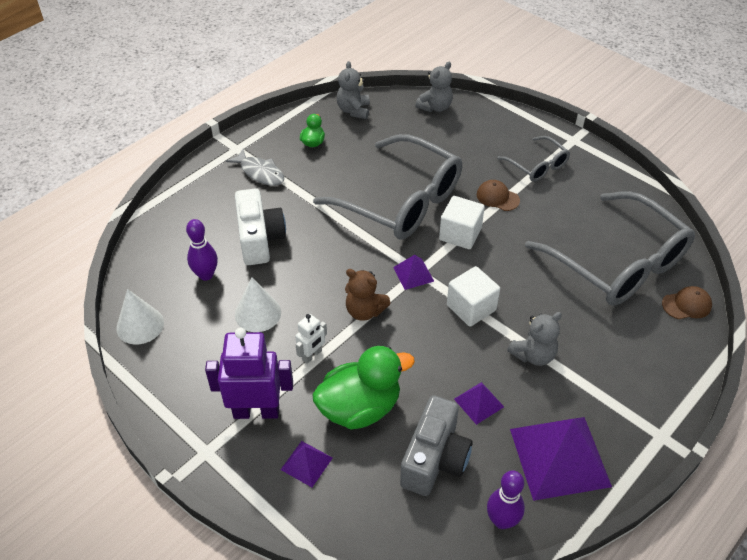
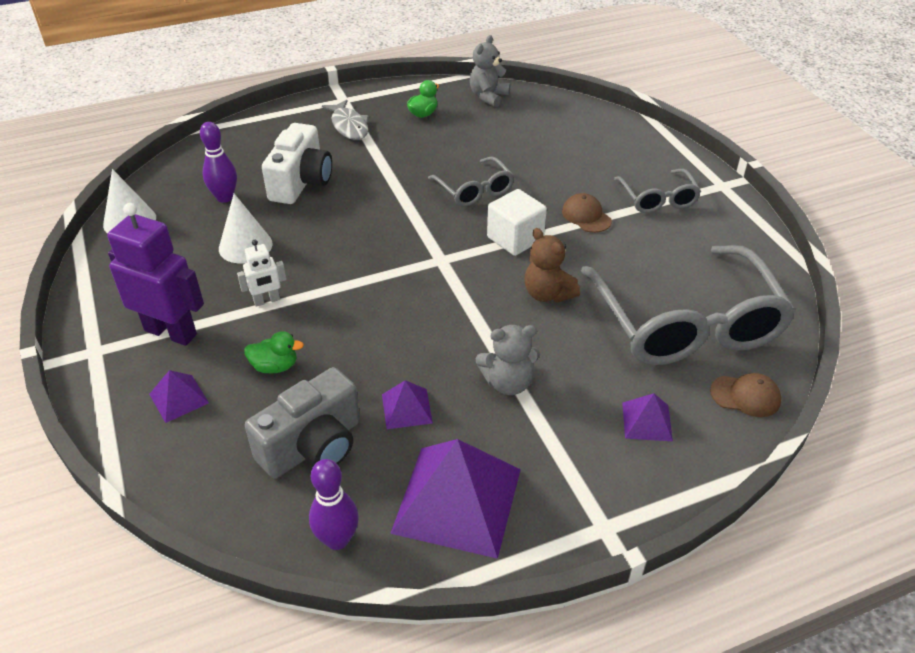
camera: 25 degrees right, 5 degrees down
green duck [312,346,415,429] -> green duck [244,331,304,373], size x0.47
grey glasses [313,134,462,239] -> grey glasses [428,156,514,207], size x0.49
brown teddy bear [345,269,391,321] -> brown teddy bear moved to [525,228,580,303]
purple pyramid [393,255,434,290] -> purple pyramid moved to [622,393,673,441]
grey teddy bear [415,62,453,112] -> none
white cube [447,266,500,327] -> none

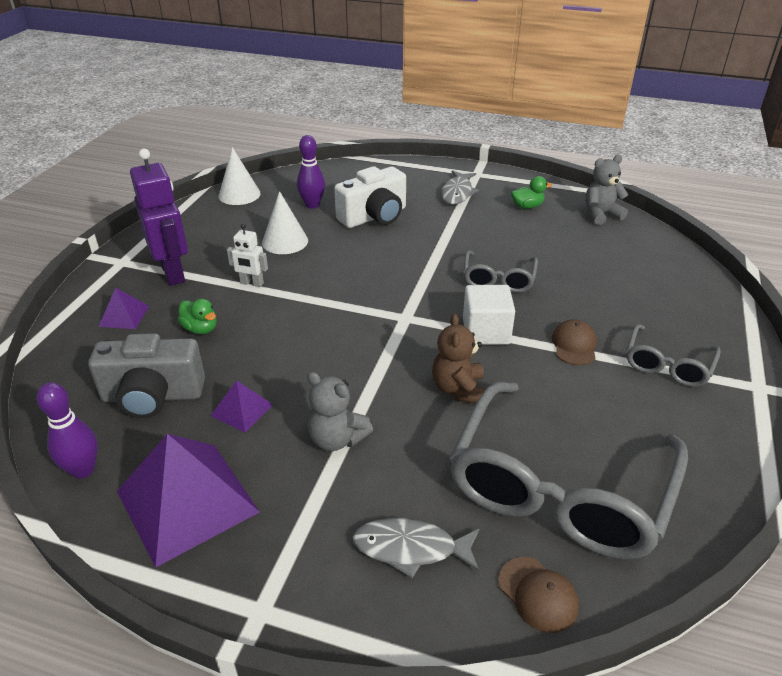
camera: 40 degrees right, 5 degrees down
purple pyramid [622,393,673,441] -> grey fish [353,518,479,578]

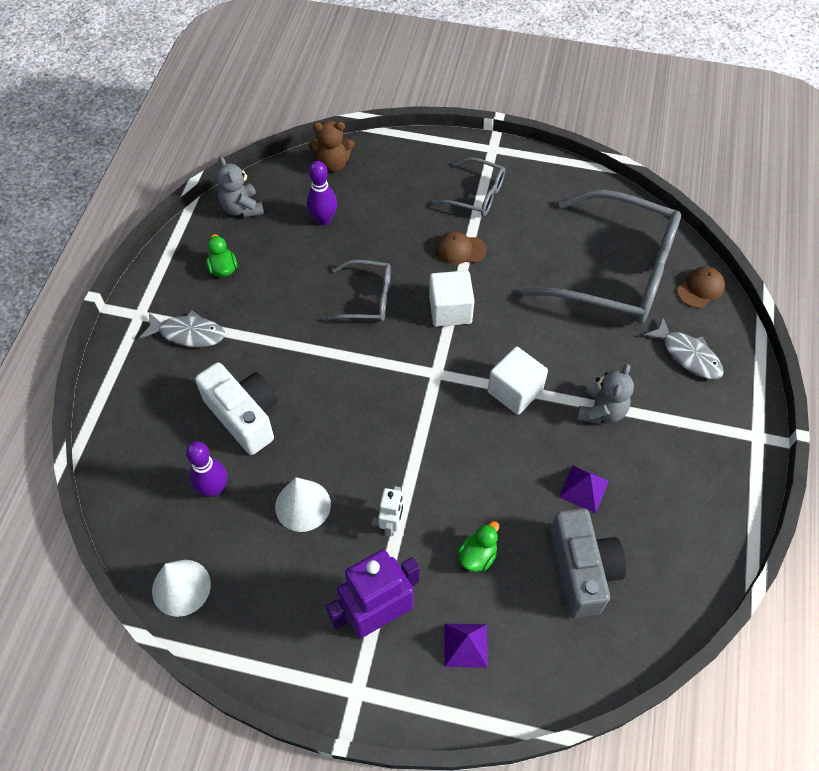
camera: 95 degrees left, 20 degrees up
purple bowling pin [37,382,98,479] -> purple bowling pin moved to [307,161,337,225]
purple pyramid [117,434,260,568] -> none
grey fish [353,518,479,578] -> grey fish turned 45 degrees counterclockwise [643,318,724,379]
brown teddy bear [432,314,485,404] -> brown teddy bear moved to [308,121,355,173]
none -> white cube [487,347,548,415]

